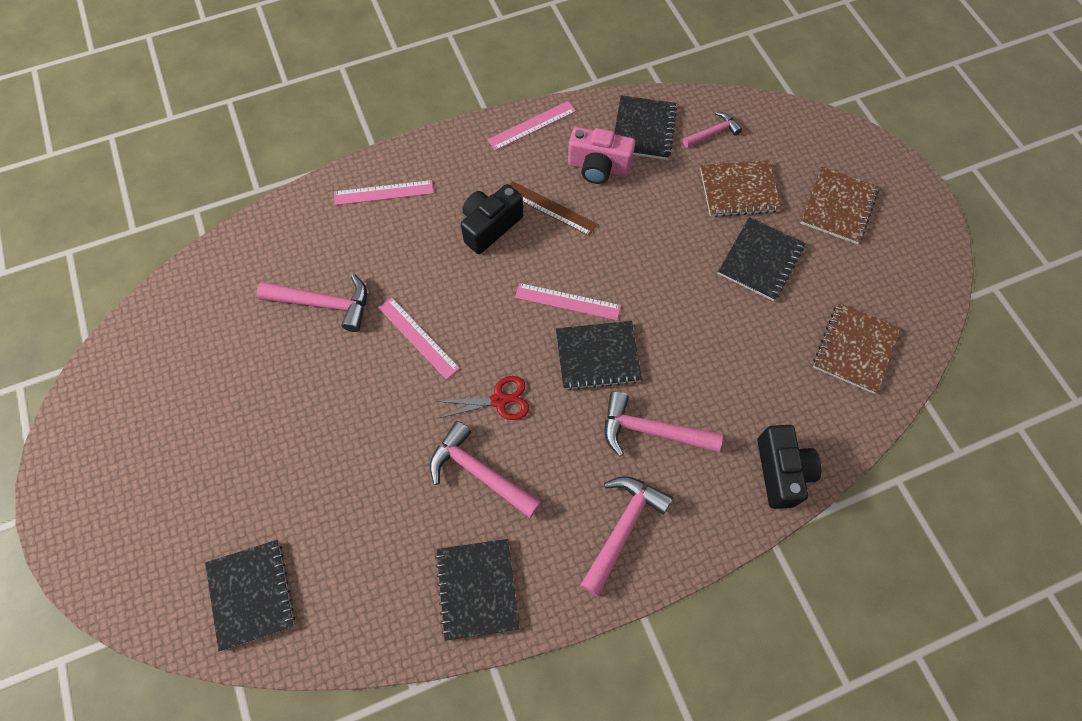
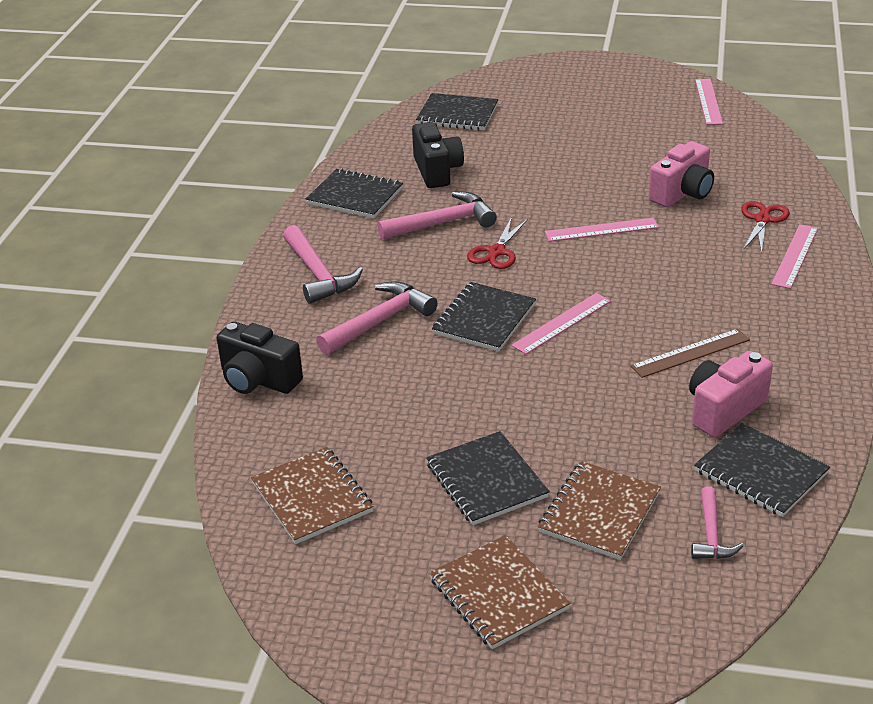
camera: 125 degrees right, 30 degrees down
pink hammer [257,274,367,332] -> pink camera [649,141,714,207]
black camera [461,184,523,254] -> black camera moved to [412,122,464,188]
pink ruler [488,101,576,151] -> pink ruler moved to [695,79,723,125]
none -> red scissors [741,201,790,254]

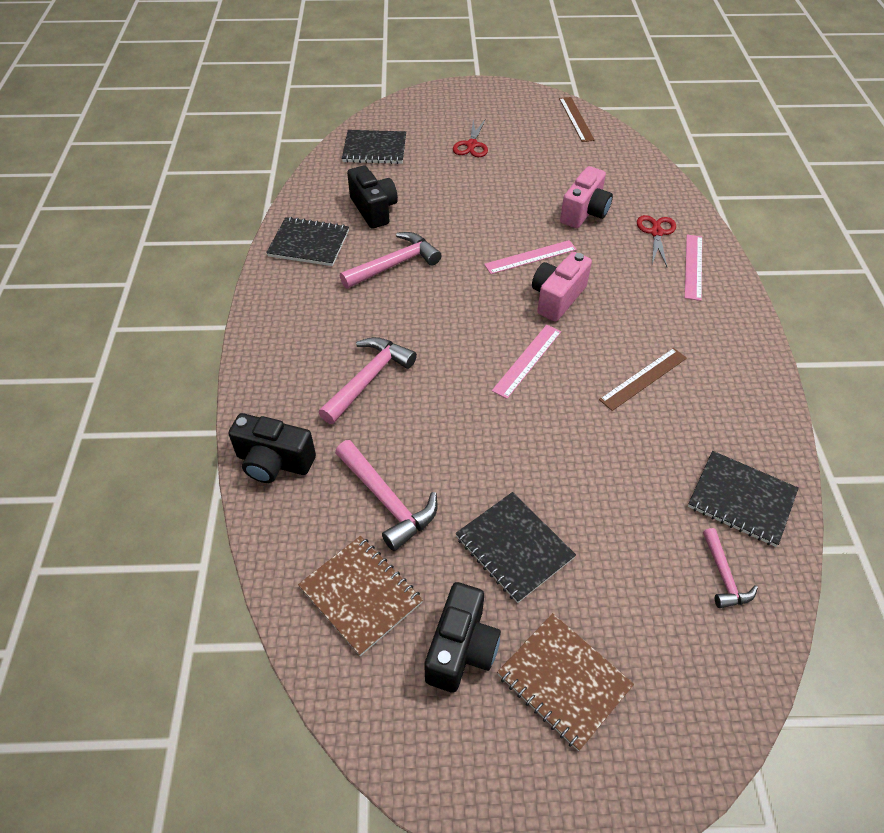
camera: 15 degrees left, 15 degrees up
pink hammer [283,225,363,304] -> pink hammer moved to [335,440,437,551]
black notebook [432,282,536,351] -> none
red scissors [467,217,528,269] -> red scissors moved to [453,119,488,157]
brown notebook [538,461,661,560] -> none
pink camera [689,351,773,437] -> pink camera moved to [532,252,592,322]
pink ruler [695,79,723,125] -> brown ruler [559,97,595,142]
none -> black camera [424,582,501,693]

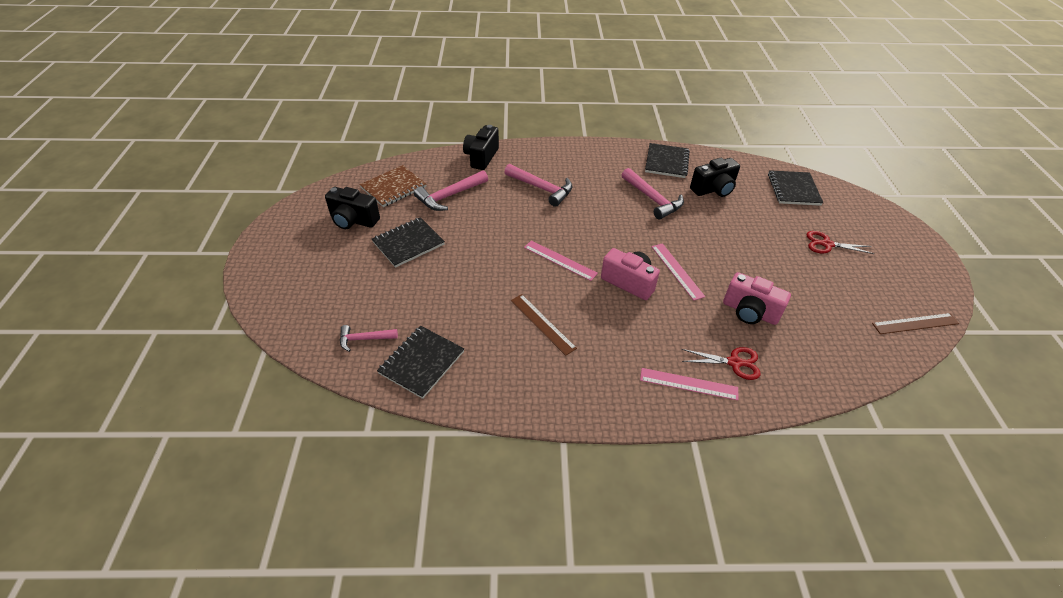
camera: 90 degrees right, 5 degrees down
brown notebook [497,613,634,751] -> none

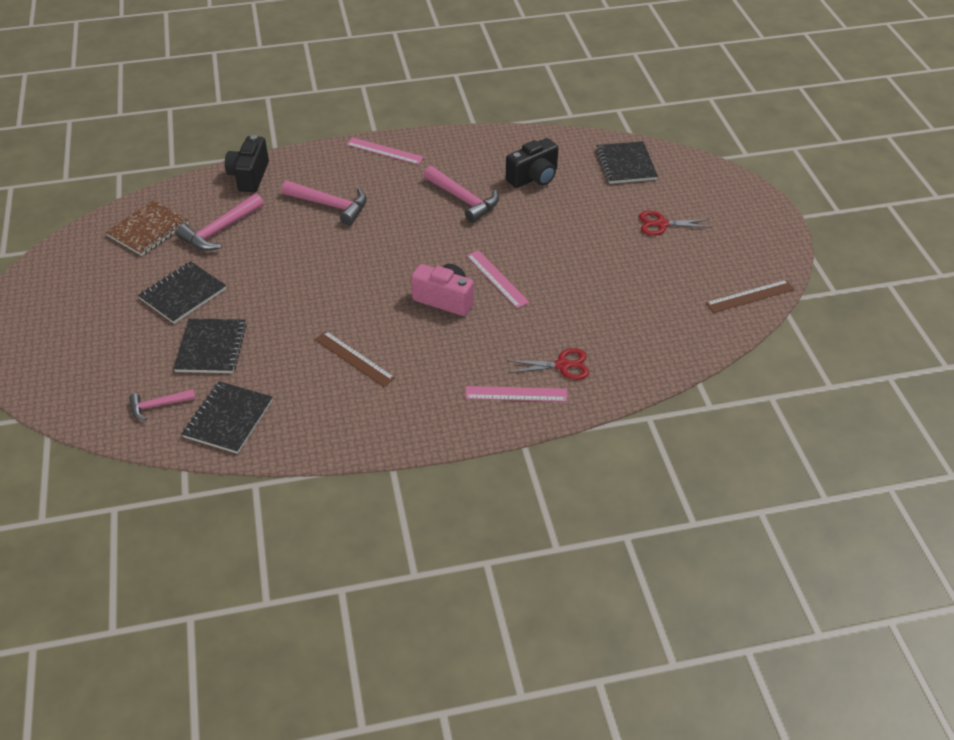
camera: 10 degrees left, 0 degrees up
black camera [325,187,380,229] -> none
pink ruler [524,240,598,281] -> pink ruler moved to [346,137,424,165]
black notebook [645,143,690,178] -> black notebook moved to [173,318,247,373]
pink camera [723,272,791,325] -> none

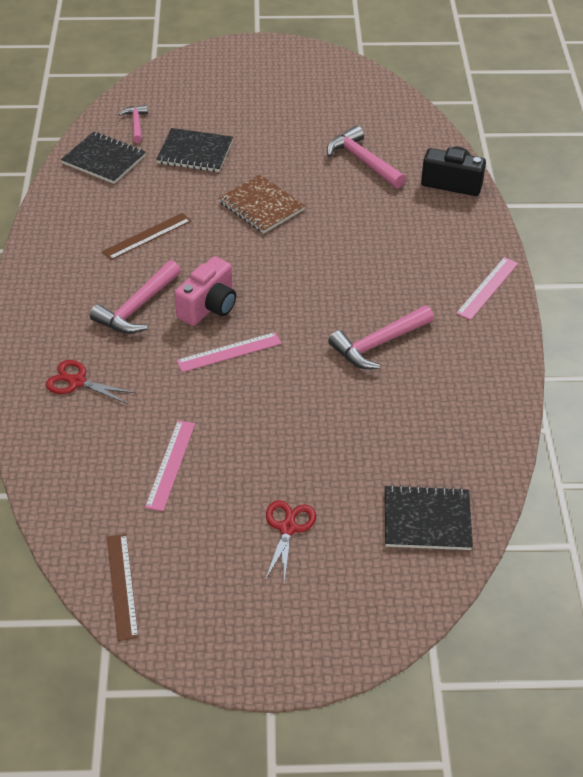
camera: 100 degrees right, 0 degrees up
brown notebook [105,200,189,256] -> brown notebook moved to [219,174,305,233]
black notebook [138,261,226,324] -> none
pink hammer [282,181,367,225] -> pink hammer moved to [90,260,181,334]
pink ruler [465,386,567,402] -> pink ruler moved to [145,420,195,511]
black camera [506,138,558,188] -> none
red scissors [507,348,589,380] -> red scissors turned 105 degrees clockwise [46,360,136,404]

